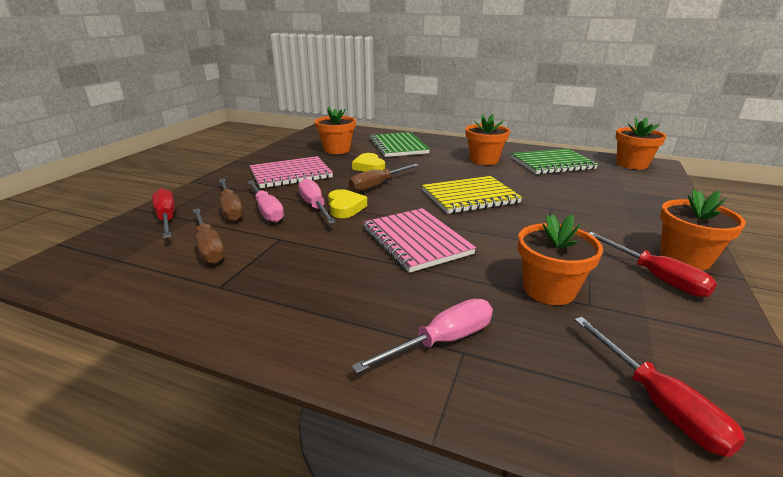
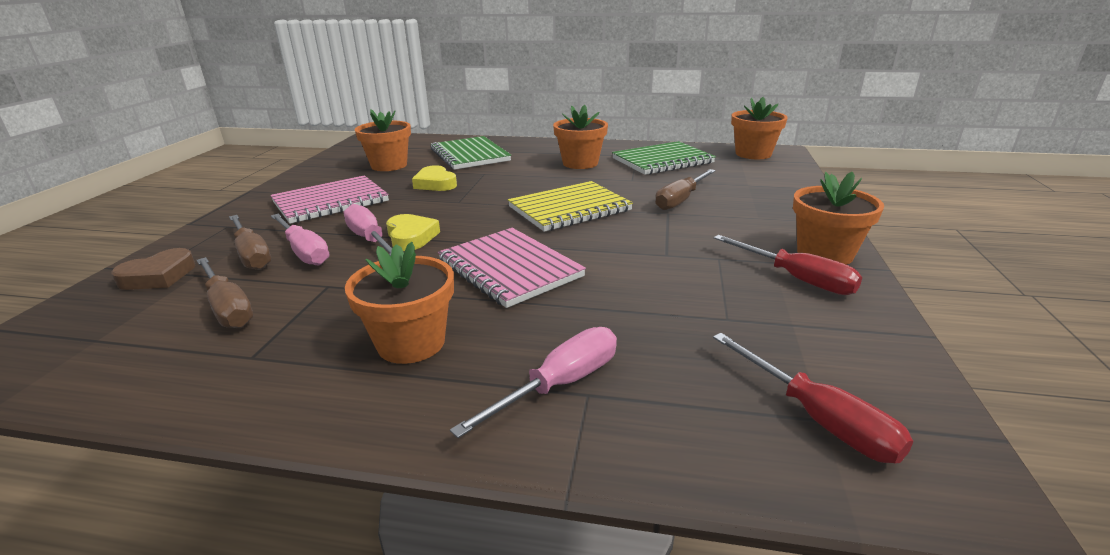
camera: 10 degrees left, 0 degrees up
red screwdriver [152,188,175,238] -> brown heart [112,248,196,290]
brown screwdriver [349,164,419,192] -> brown screwdriver moved to [655,169,716,210]
orange flower pot [518,214,603,305] -> orange flower pot moved to [345,242,454,364]

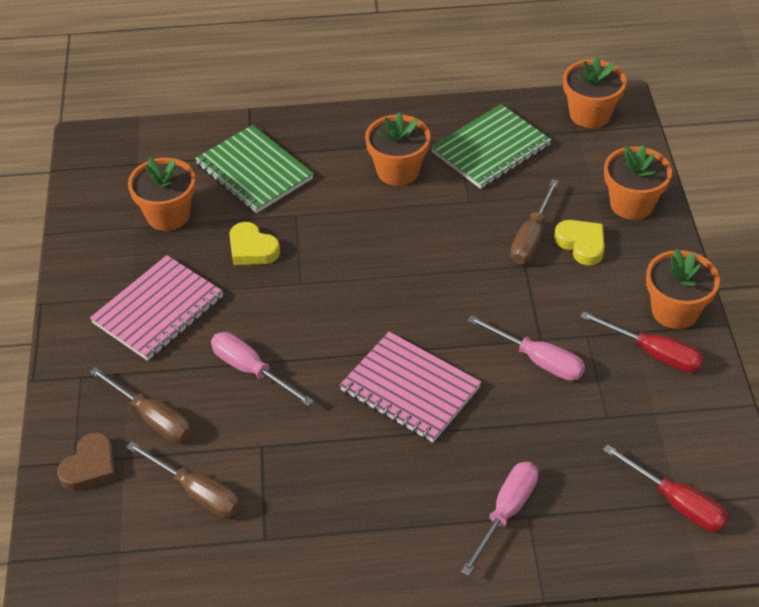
camera: 15 degrees left, 20 degrees up
pink screwdriver [271,214,329,265] -> pink screwdriver moved to [467,315,585,381]
orange flower pot [345,242,454,364] -> orange flower pot moved to [604,145,672,220]
yellow heart [386,214,440,251] -> yellow heart moved to [554,220,605,265]
yellow notebook [508,181,633,232] -> none

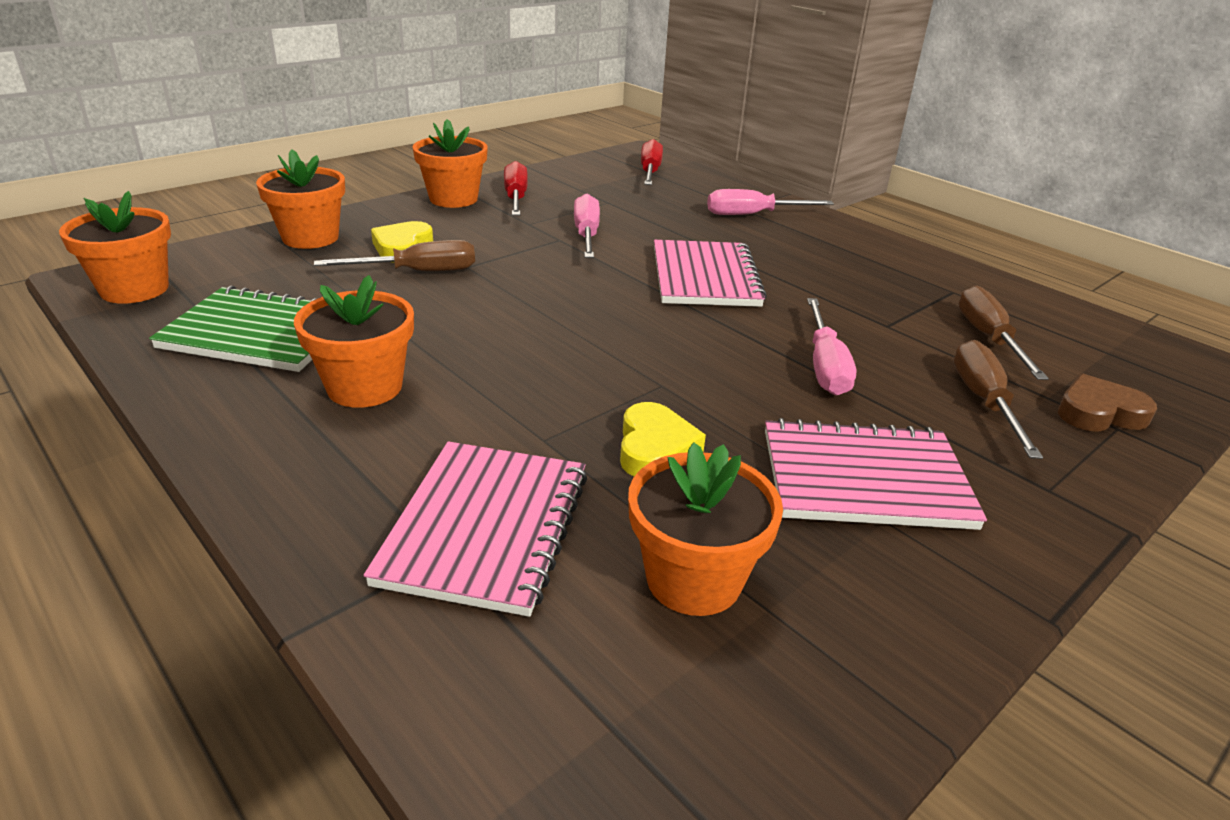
camera: 130 degrees left, 15 degrees down
green notebook [195,125,314,213] -> pink notebook [363,441,587,617]

